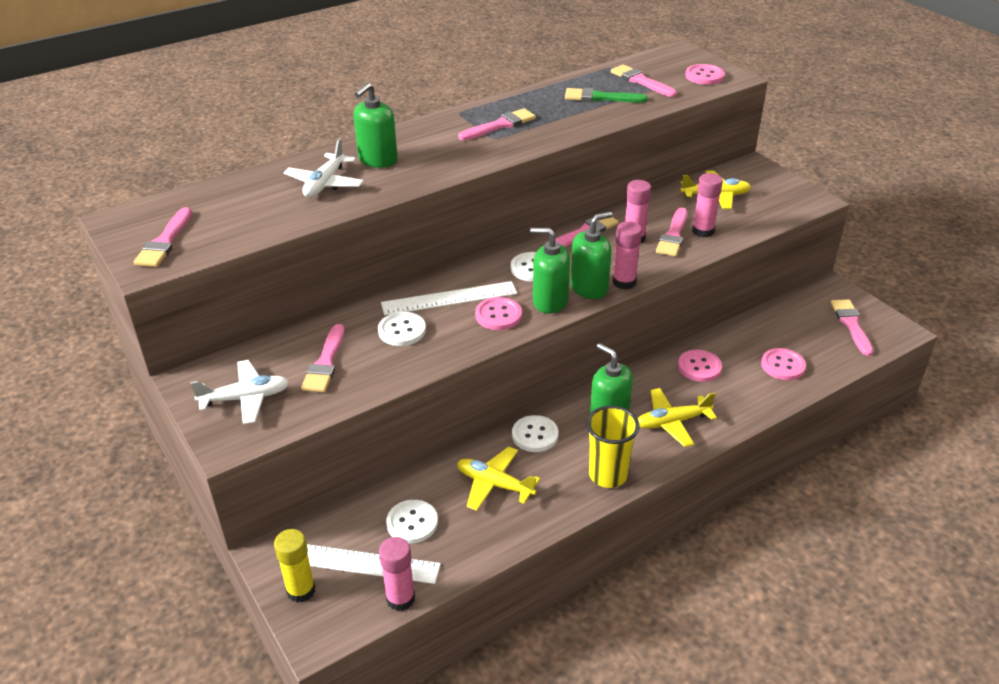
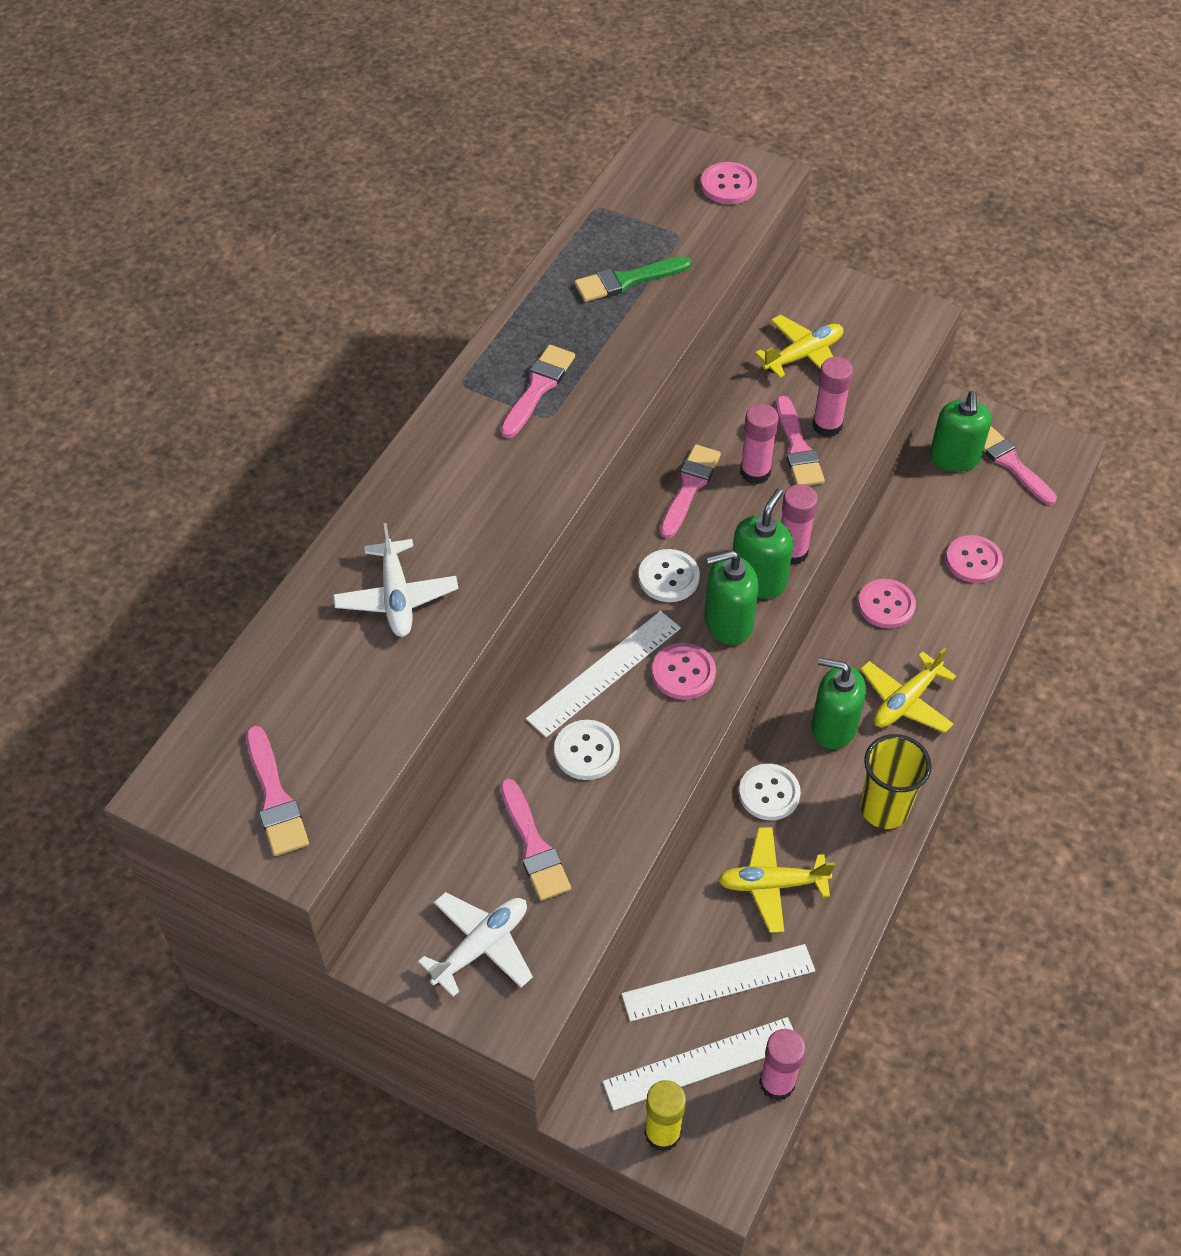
camera: 30 degrees left, 15 degrees up
green soap dispenser [353,83,398,168] -> green soap dispenser moved to [930,391,992,472]
white button [386,500,438,544] -> white ruler [621,944,815,1022]
pink brush [611,64,677,97] -> none

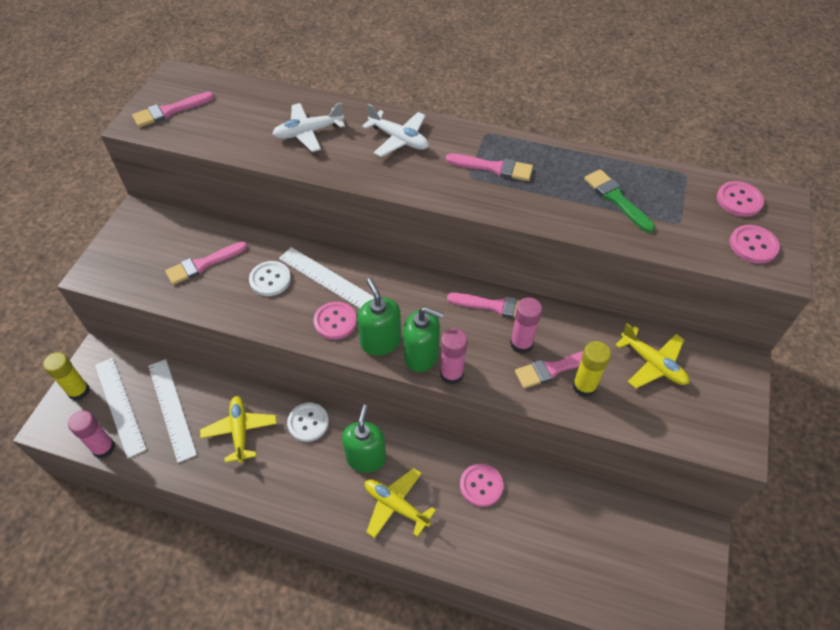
camera: 80 degrees right, 0 degrees up
white plane [418,892,533,997] -> white plane moved to [362,104,429,157]
white button [638,549,700,602] -> none
pink glue stick [812,357,853,437] -> yellow glue stick [572,341,611,397]
yellow cup [860,734,932,829] -> none
green soap dispenser [930,391,992,472] -> none
pink button [946,535,1003,583] -> pink button moved to [717,181,764,217]
pink brush [984,426,1057,505] -> none

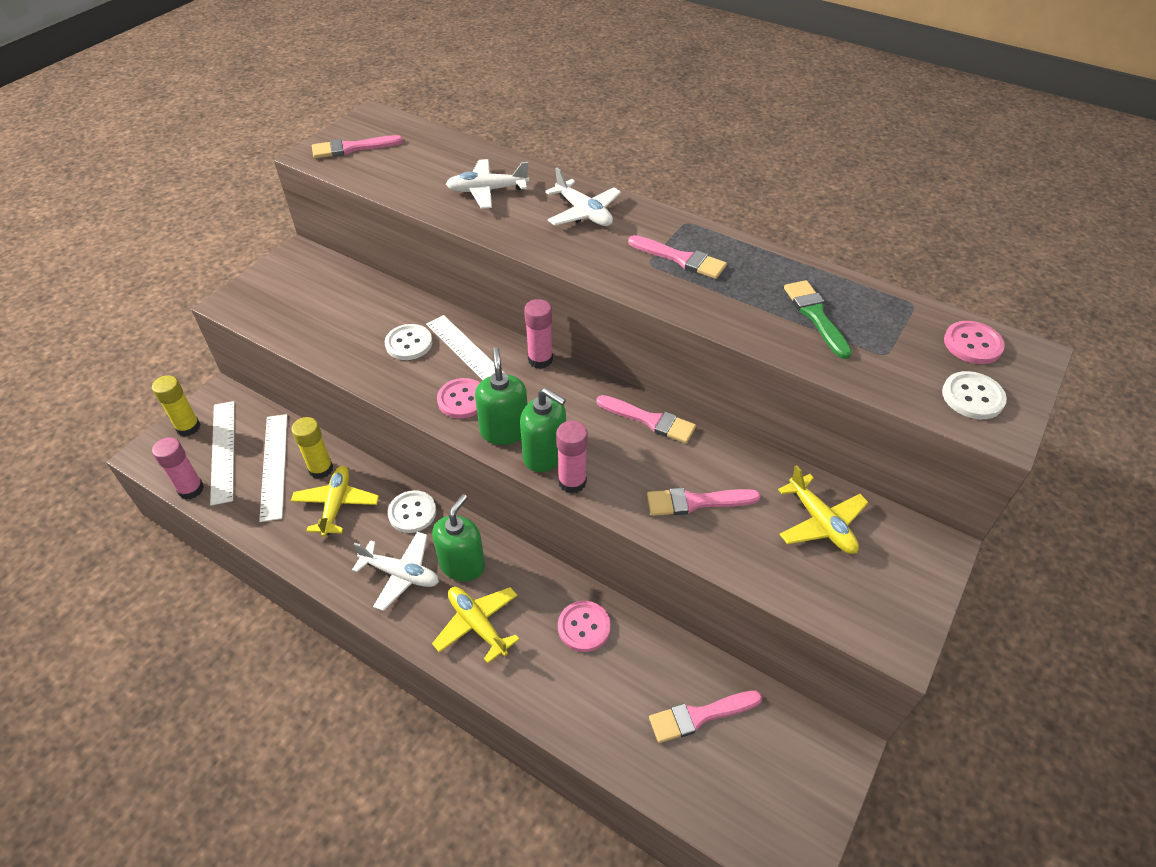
camera: 15 degrees right, 5 degrees down
pink brush [165,242,247,285] -> pink brush moved to [649,690,763,743]
pink glue stick [510,297,542,354] -> pink glue stick moved to [524,299,553,369]
yellow glue stick [572,341,611,397] -> yellow glue stick moved to [291,417,333,479]
pink button [729,225,780,264] -> white button [942,371,1007,419]
none -> white plane [352,532,439,611]

